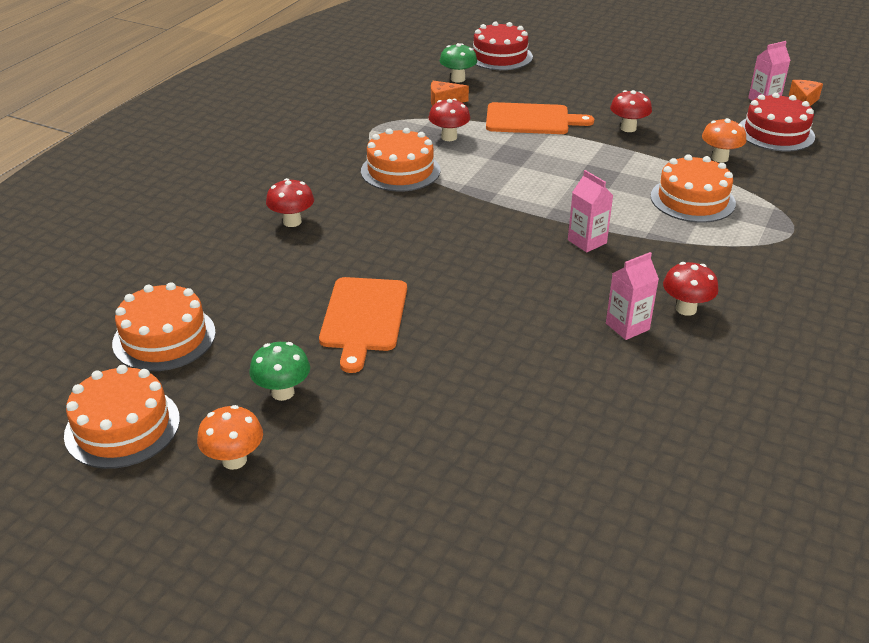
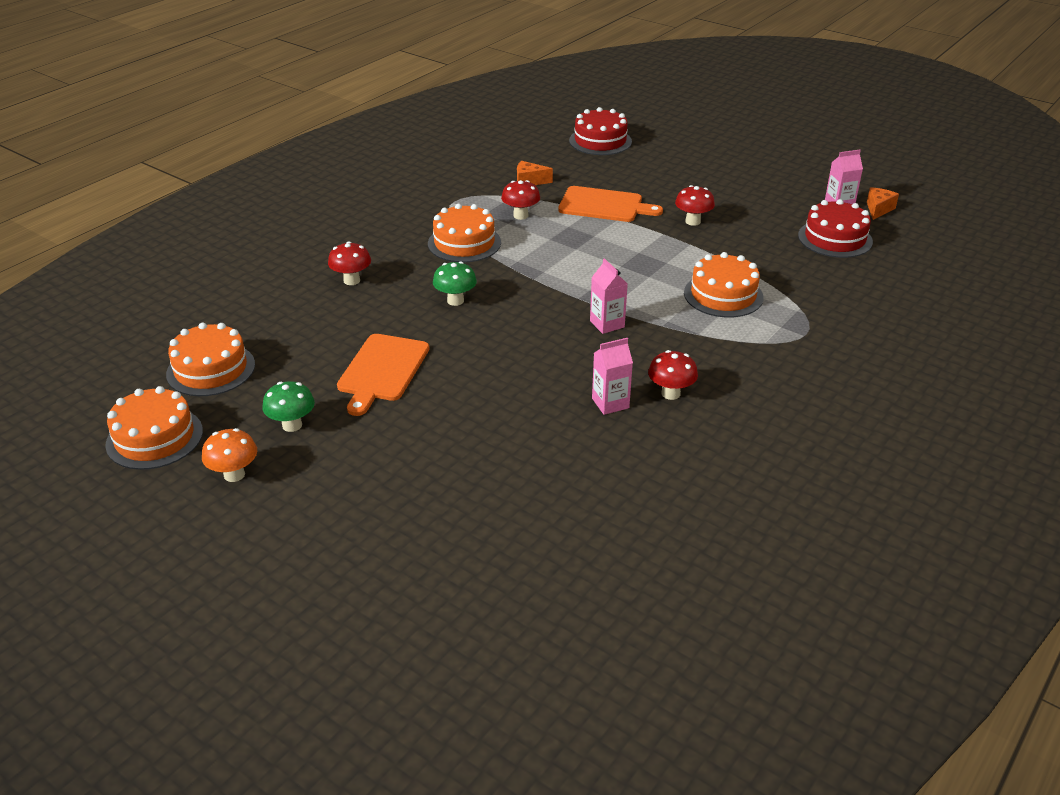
camera: 10 degrees right, 0 degrees up
green mushroom [440,43,477,83] -> green mushroom moved to [433,261,477,306]
orange mushroom [702,118,747,163] -> none

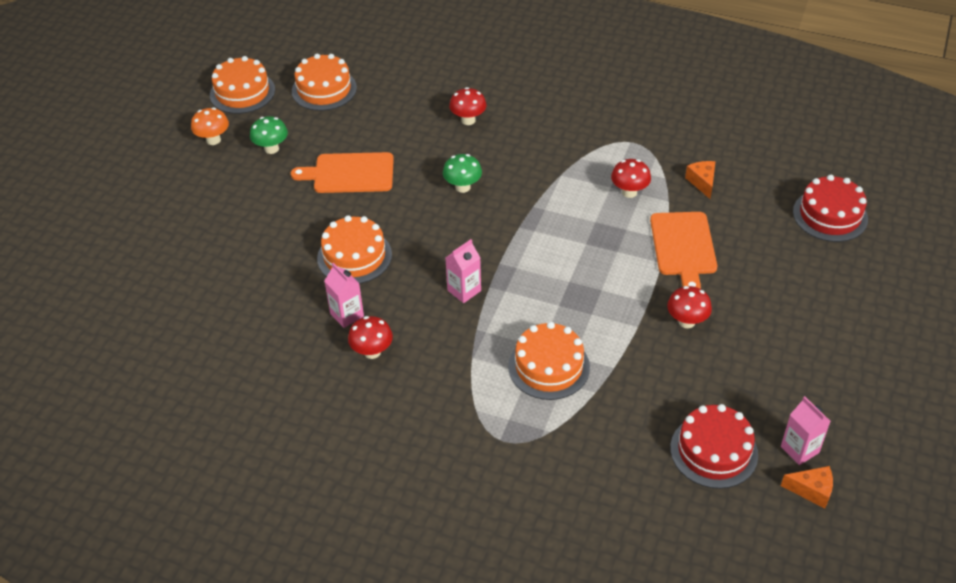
camera: 75 degrees right, 10 degrees up
orange cake [428,204,501,262] -> orange cake moved to [317,215,392,284]

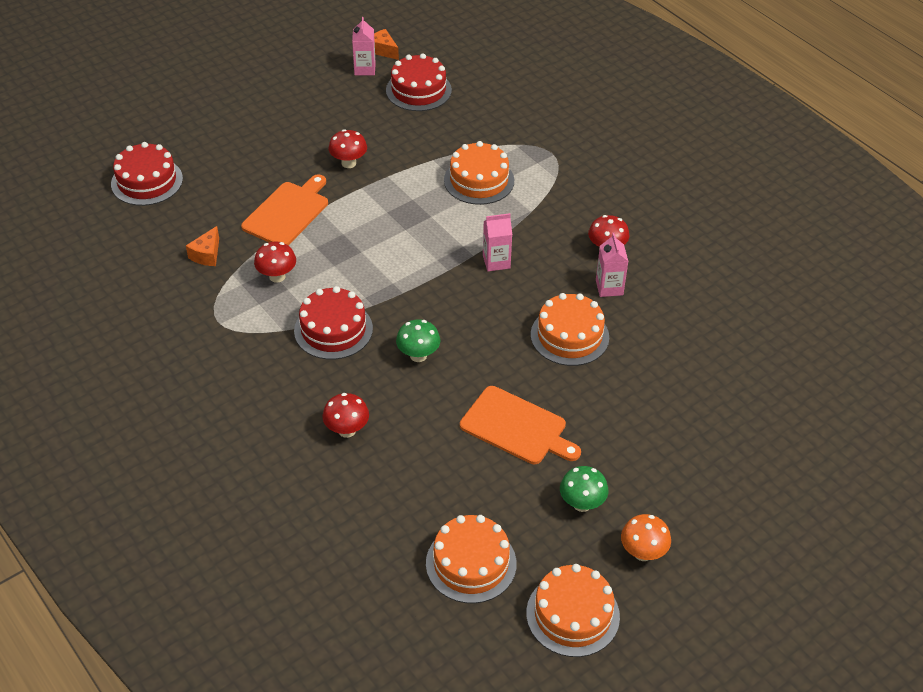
camera: 150 degrees left, 0 degrees up
none -> red cake [294,286,373,360]

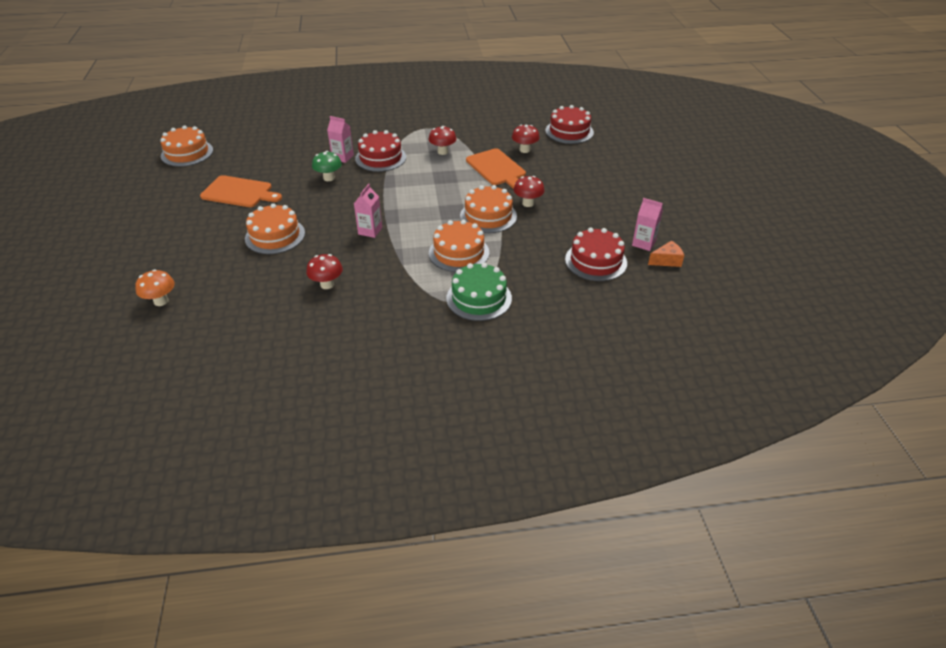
camera: 120 degrees right, 5 degrees down
orange cheese [186,226,219,266] -> none
red mushroom [323,393,369,438] -> red mushroom moved to [512,124,540,153]
orange cutting board [460,386,581,464] -> orange cutting board turned 135 degrees counterclockwise [200,175,282,207]
orange cake [526,564,620,657] -> orange cake moved to [460,185,517,233]
green mushroom [560,466,608,512] -> none
pink carton [596,233,629,297] -> pink carton moved to [327,116,354,163]
orange mushroom [621,514,671,561] -> orange mushroom moved to [135,269,175,306]
none -> green cake [446,262,512,321]

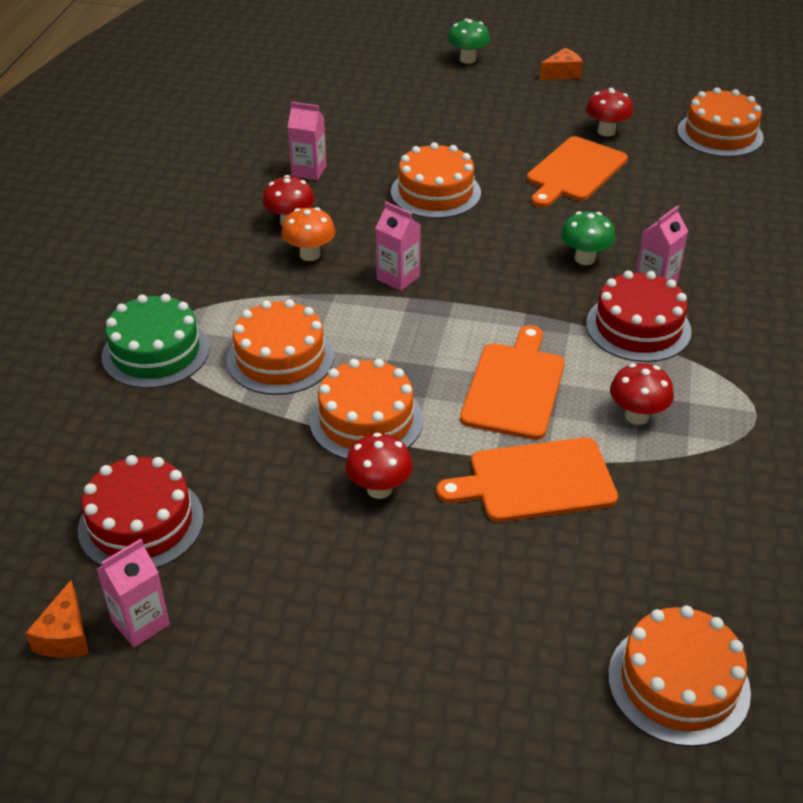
camera: 110 degrees right, 0 degrees up
orange mushroom [135,269,175,306] -> orange mushroom moved to [281,207,335,261]
red mushroom [512,124,540,153] -> red mushroom moved to [586,88,633,137]
red cake [545,105,594,144] -> orange cake [608,606,751,747]
none -> pink carton [288,102,327,180]
none -> green mushroom [447,19,490,64]
none -> orange cutting board [460,325,565,440]
none -> orange cheese [540,48,583,80]

